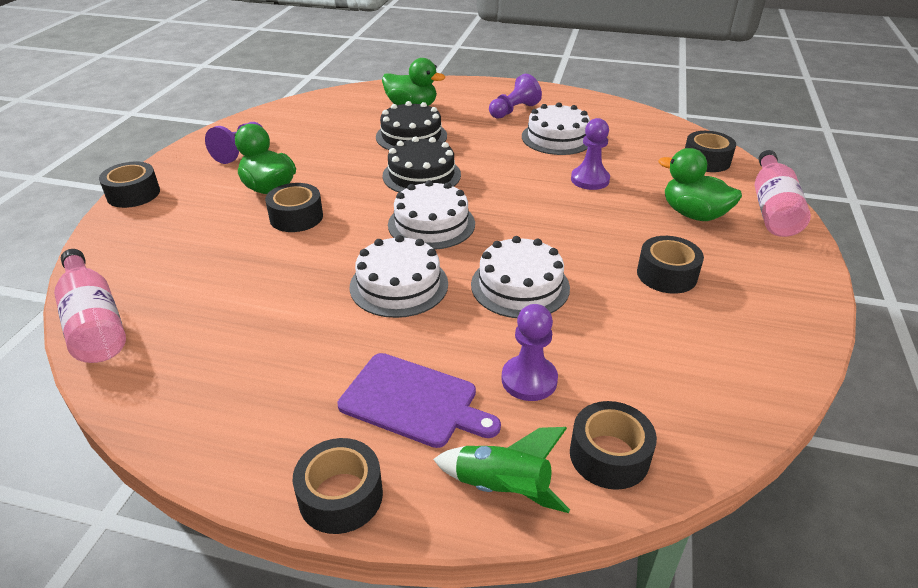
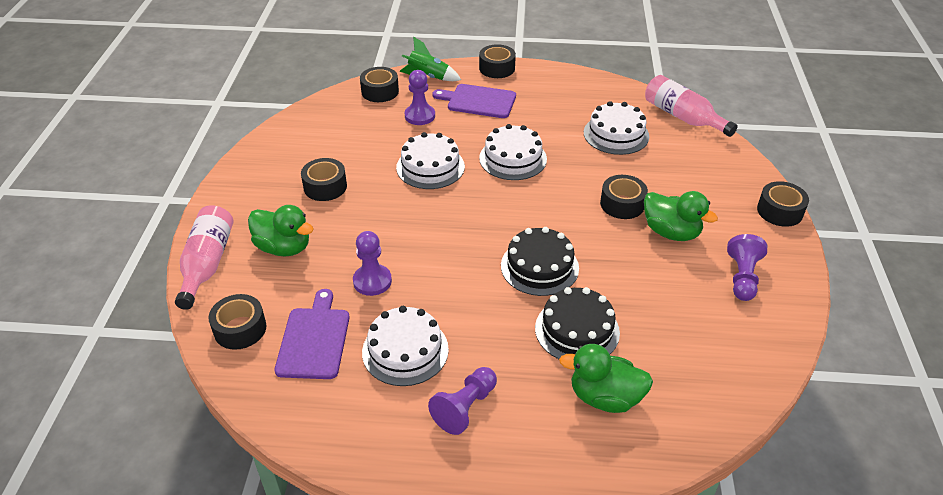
camera: 170 degrees right, 5 degrees up
white cake [388,180,475,250] -> white cake moved to [584,101,649,155]
none -> purple cutting board [274,289,350,379]

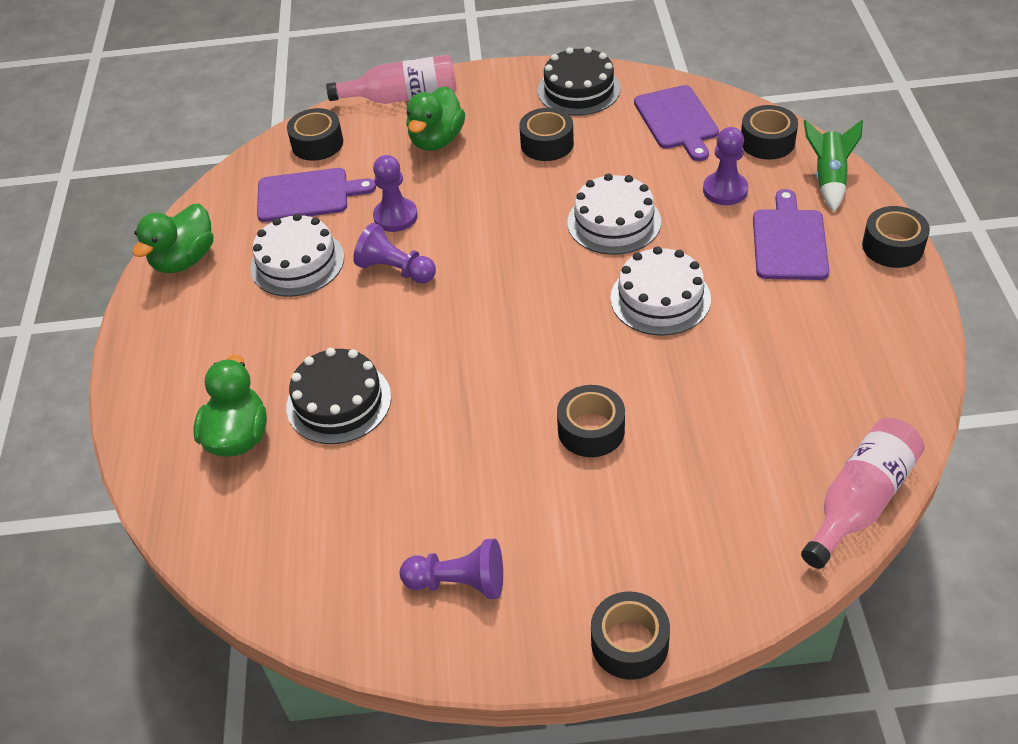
camera: 85 degrees right, 5 degrees up
purple pawn [428,367,497,435] -> purple pawn moved to [353,223,436,284]
black cake [501,227,579,296] -> black cake moved to [538,47,621,116]
white cake [584,101,649,155] -> none
green duck [644,191,718,241] -> green duck moved to [132,204,213,273]
none -> purple cutting board [634,85,719,161]

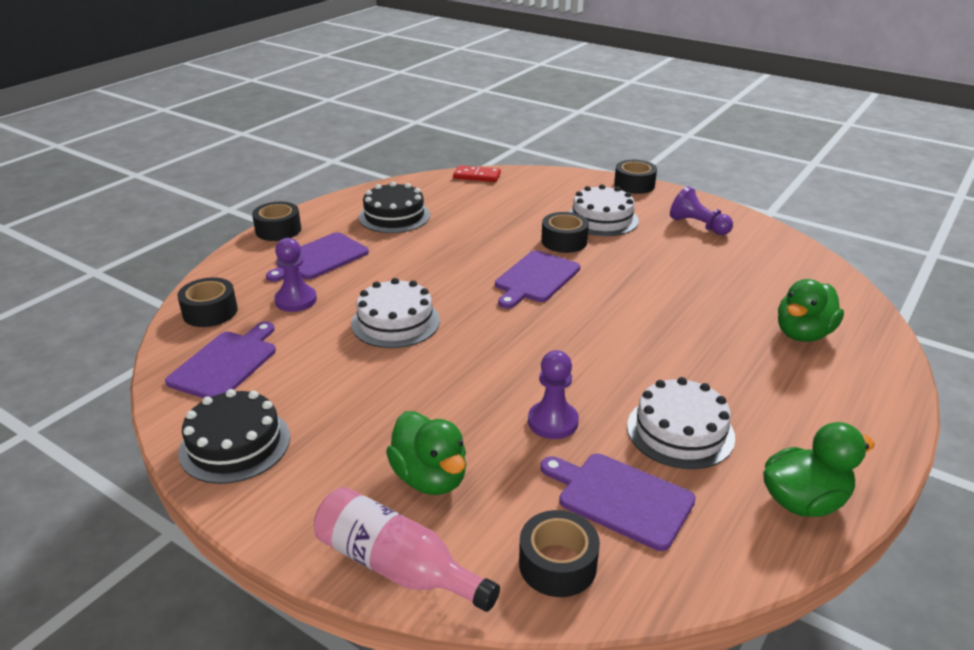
camera: 145 degrees left, 15 degrees down
black cake [286,348,391,444] -> black cake moved to [359,182,430,233]
purple pawn [353,223,436,284] -> none
green duck [406,86,465,151] -> green duck turned 90 degrees clockwise [386,411,466,495]
black tape [519,108,574,161] -> none
white cake [610,246,711,336] -> white cake moved to [569,184,639,236]
pink bottle [801,418,924,569] -> red domino [453,165,501,182]
green rocket [804,119,863,212] -> none
none -> purple cutting board [495,250,580,309]

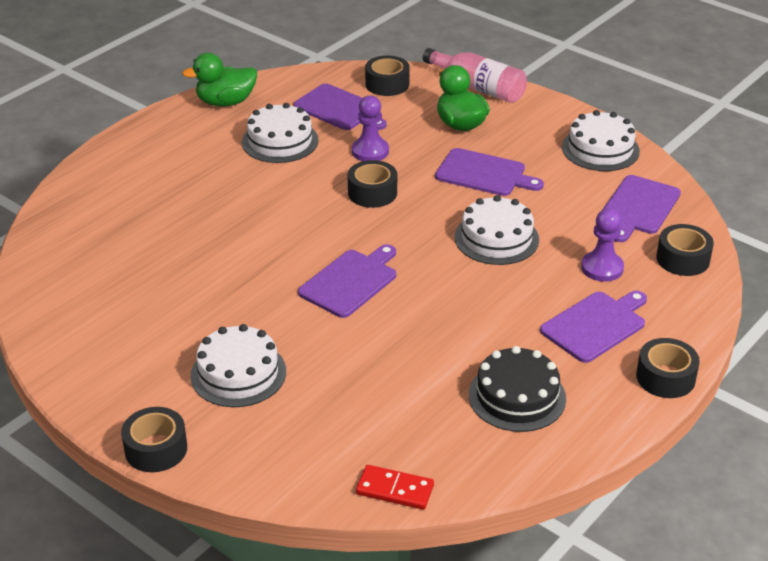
camera: 175 degrees left, 5 degrees up
black cake [178,389,290,484] -> white cake [562,110,640,171]
black tape [541,212,589,253] -> black tape moved to [348,160,397,208]
purple pawn [670,186,733,235] -> none
green duck [778,279,844,342] -> none
none -> purple cutting board [435,148,544,196]

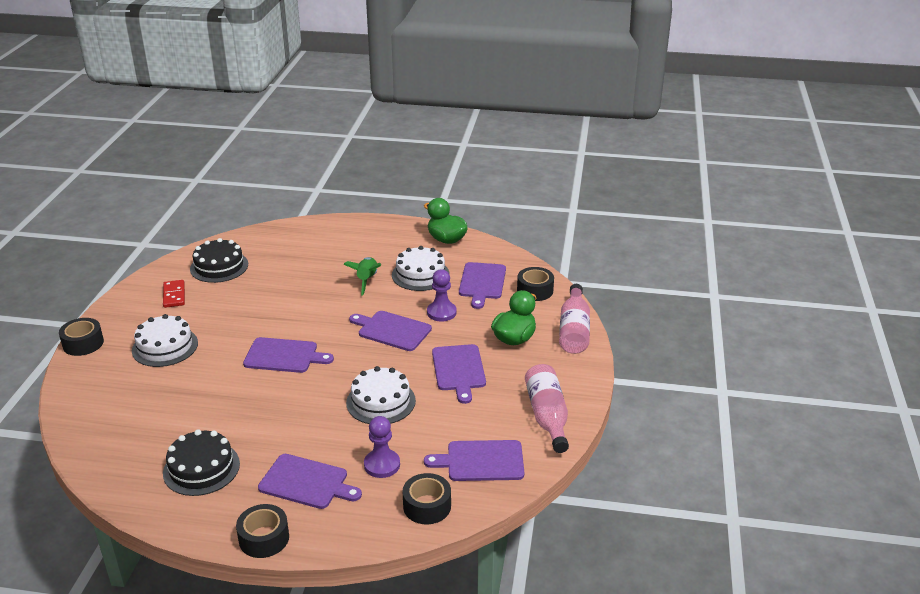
camera: 60 degrees right, 5 degrees down
black tape [348,160,397,208] -> purple cutting board [349,311,432,351]
red domino [356,465,434,510] -> red domino moved to [163,280,185,308]
white cake [562,110,640,171] -> pink bottle [525,364,569,453]
none -> black cake [190,238,248,283]
none -> green rocket [343,257,381,295]

